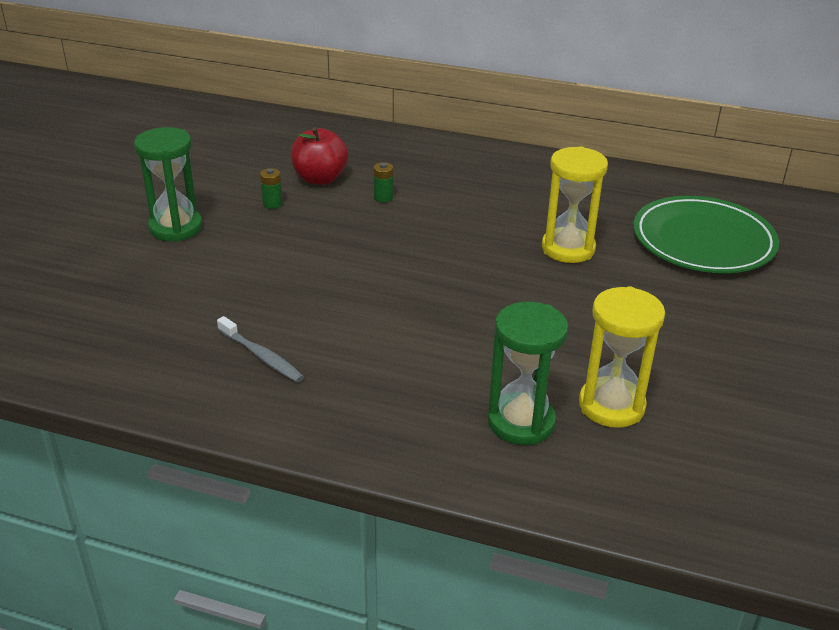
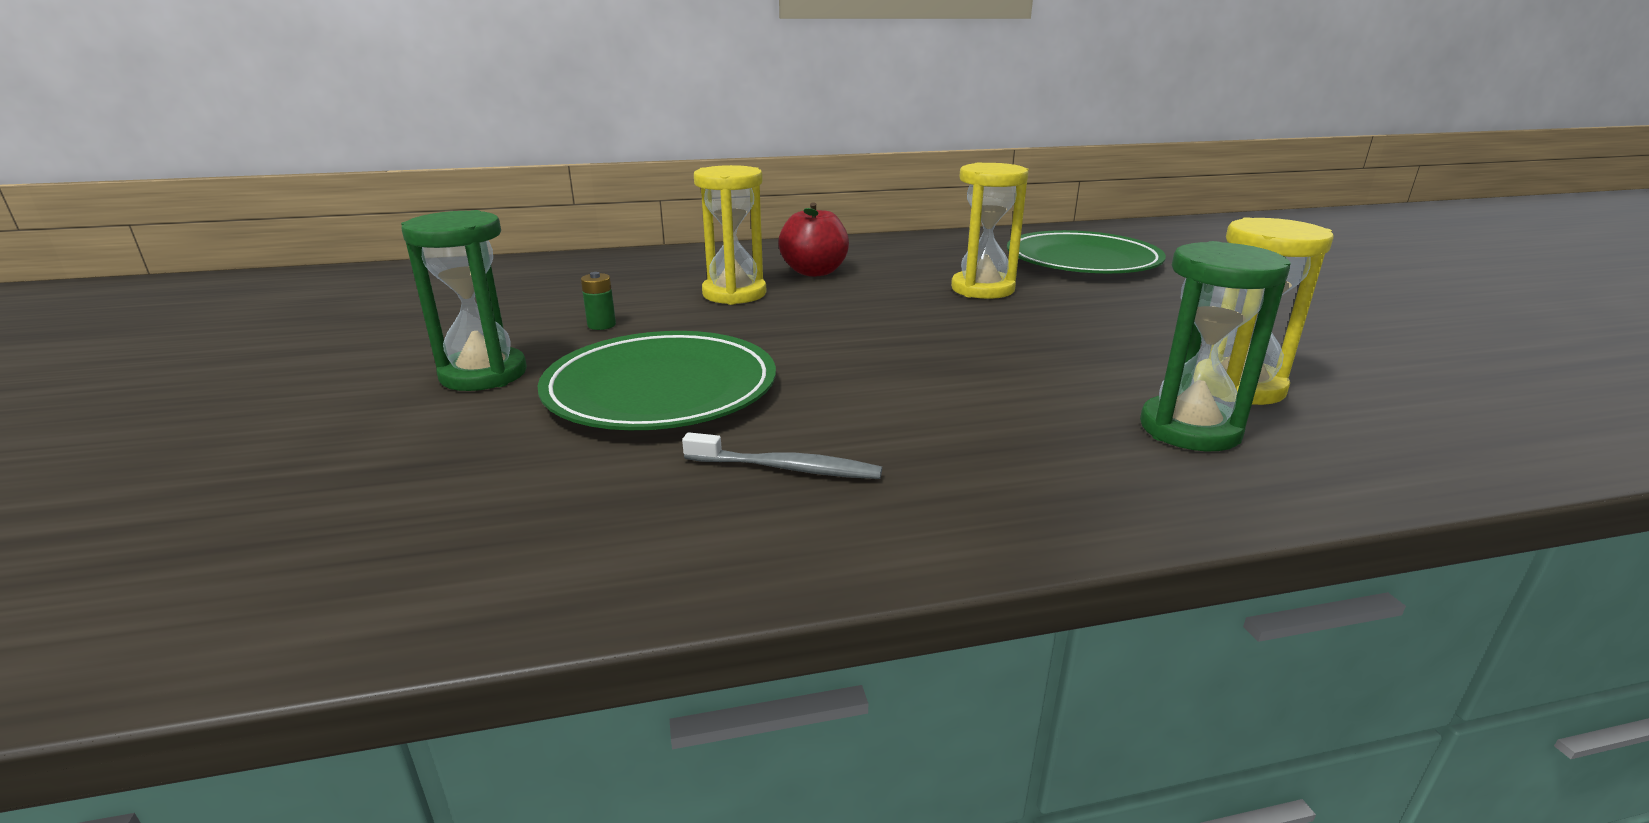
camera: 30 degrees left, 10 degrees down
red apple [291,127,348,185] -> red apple moved to [778,202,849,277]
green battery [373,162,393,202] -> yellow hourglass [694,165,767,305]
none -> green plate [538,331,776,430]

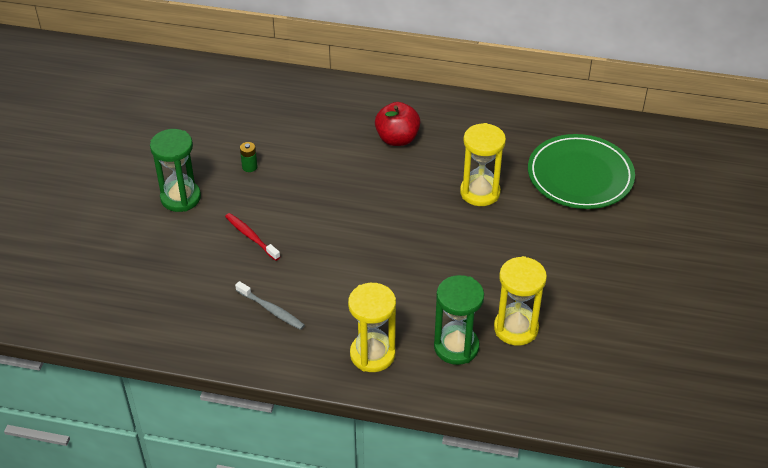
camera: 25 degrees right, 20 degrees up
green plate [538,331,776,430] -> red toothbrush [225,213,280,261]
yellow hourglass [694,165,767,305] -> yellow hourglass moved to [348,283,396,372]

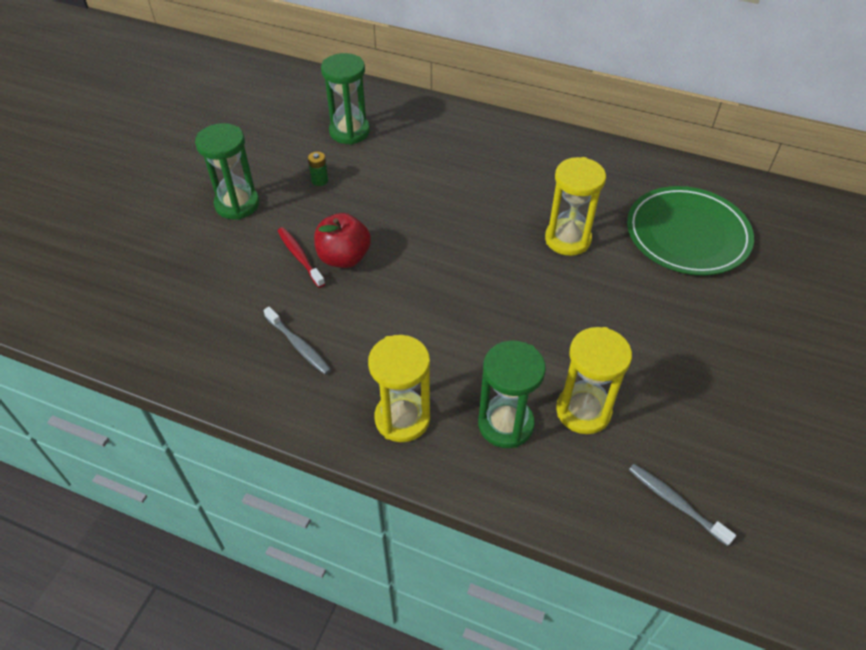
camera: 10 degrees right, 5 degrees up
red apple [375,102,420,146] -> red apple moved to [314,213,371,268]
none -> green hourglass [321,53,370,145]
none -> grey toothbrush [629,464,736,546]

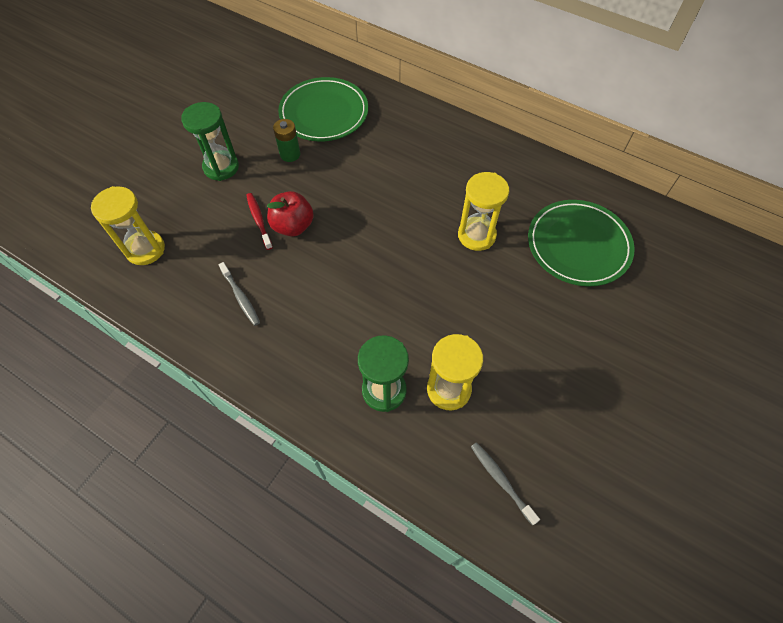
camera: 10 degrees right, 10 degrees up
green battery [308,152,328,186] -> green battery [273,119,300,162], size x1.51
green hourglass [321,53,370,145] -> green plate [278,77,368,141]
yellow hourglass [368,335,430,442] -> yellow hourglass moved to [91,186,165,265]

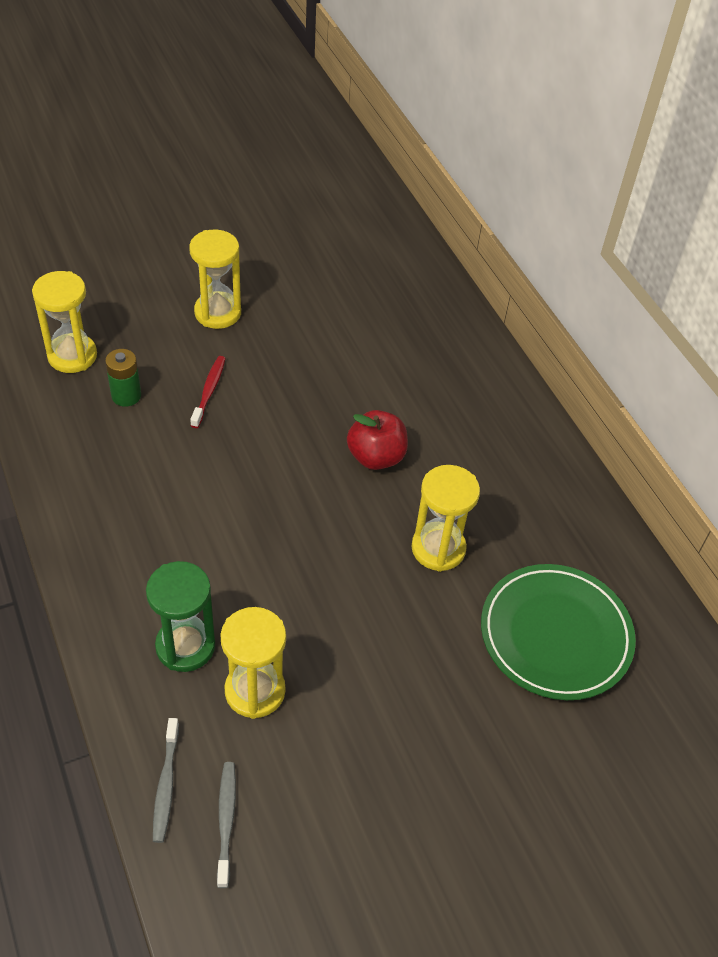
camera: 30 degrees right, 10 degrees down
green hourglass [181,102,239,181] -> yellow hourglass [189,230,241,329]
grey toothbrush [218,262,260,326] -> grey toothbrush moved to [153,718,179,843]
red apple [267,191,314,237] -> red apple moved to [347,410,408,470]
green battery [273,119,300,162] -> green battery moved to [105,349,141,407]
green plate [278,77,368,141] -> none

